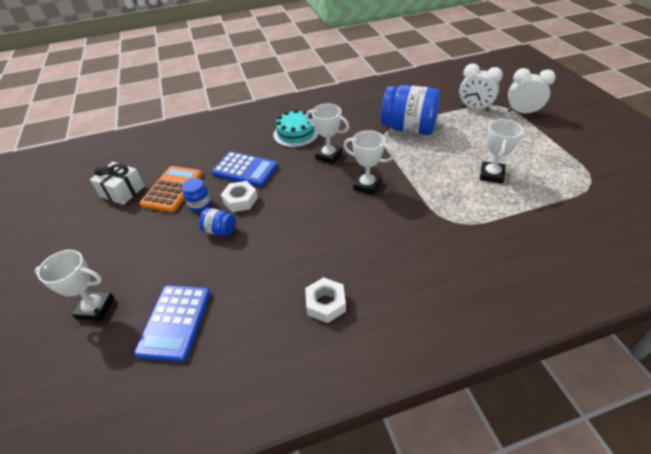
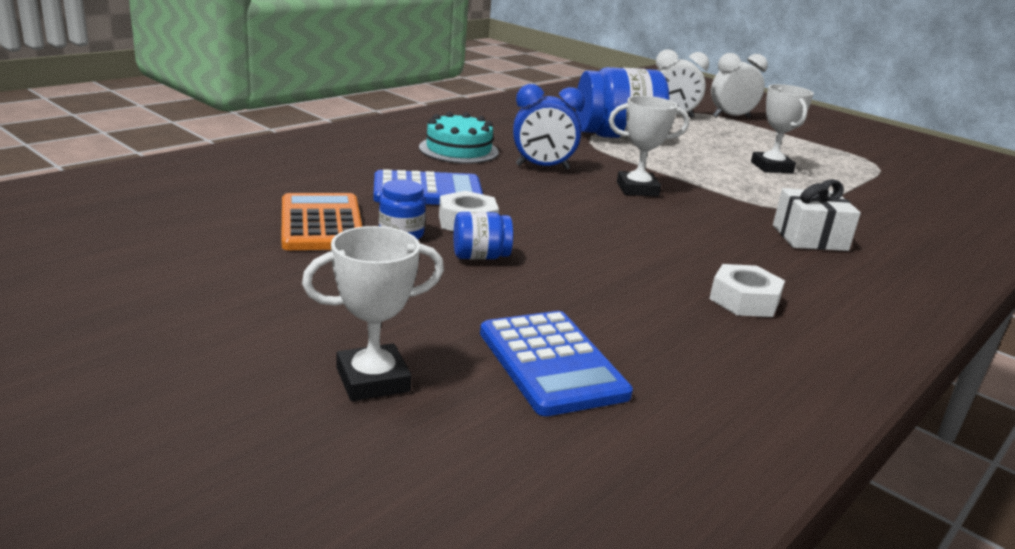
camera: 35 degrees left, 20 degrees down
white gift [90,162,145,205] -> white gift moved to [773,179,861,251]
white trophy [306,104,349,164] -> blue clock [513,84,585,170]

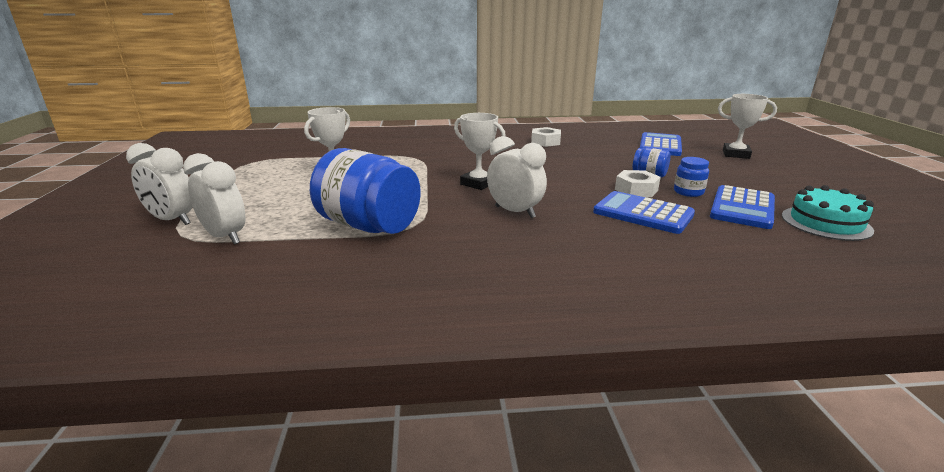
camera: 135 degrees left, 0 degrees up
orange calculator [281,193,362,250] -> blue calculator [710,185,775,229]
turquoise cake [419,112,499,164] -> turquoise cake moved to [782,185,874,241]
blue clock [513,84,585,170] -> white clock [487,136,547,218]
white gift [773,179,861,251] -> none

